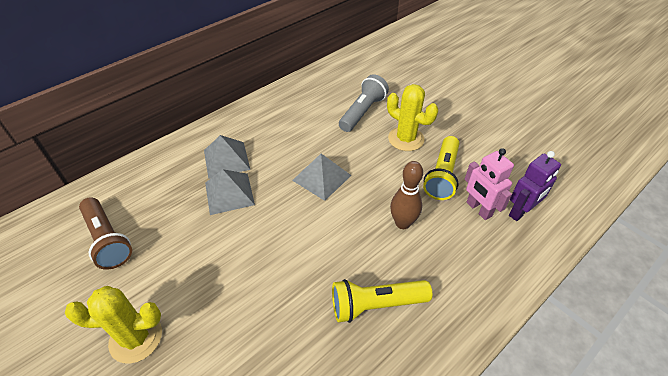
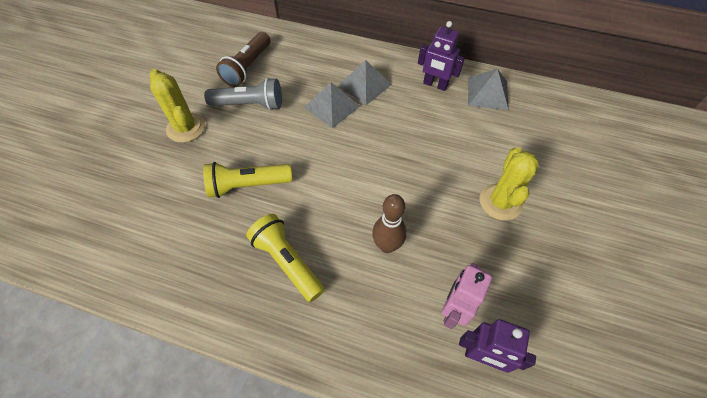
camera: 60 degrees right, 10 degrees up
grey pyramid [292,154,352,201] -> grey pyramid moved to [468,68,509,110]
grey flashlight [339,74,389,132] -> grey flashlight moved to [204,78,282,110]
yellow flashlight [423,136,459,200] -> yellow flashlight moved to [203,162,292,198]
none -> purple robot [418,21,465,91]

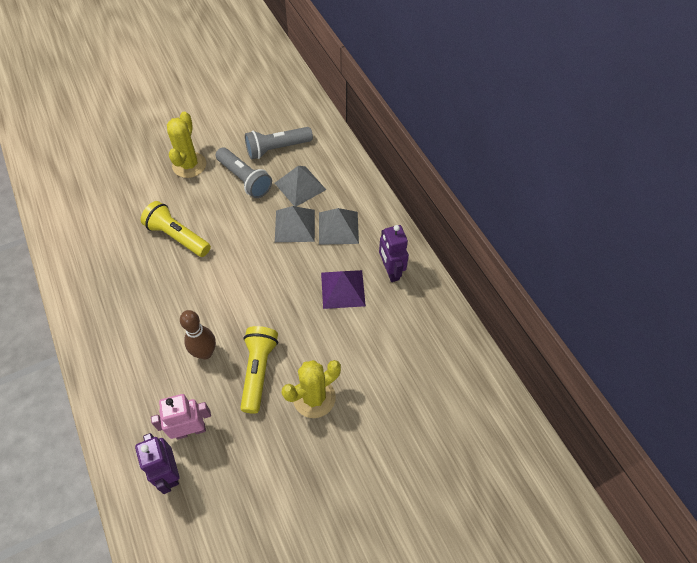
camera: 45 degrees right, 0 degrees up
brown flashlight [216,32,270,87] -> grey flashlight [245,127,313,159]
yellow flashlight [246,214,325,302] -> yellow flashlight moved to [240,326,278,414]
grey pyramid [468,68,509,110] -> grey pyramid moved to [275,166,326,206]
none -> purple pyramid [321,270,366,309]

